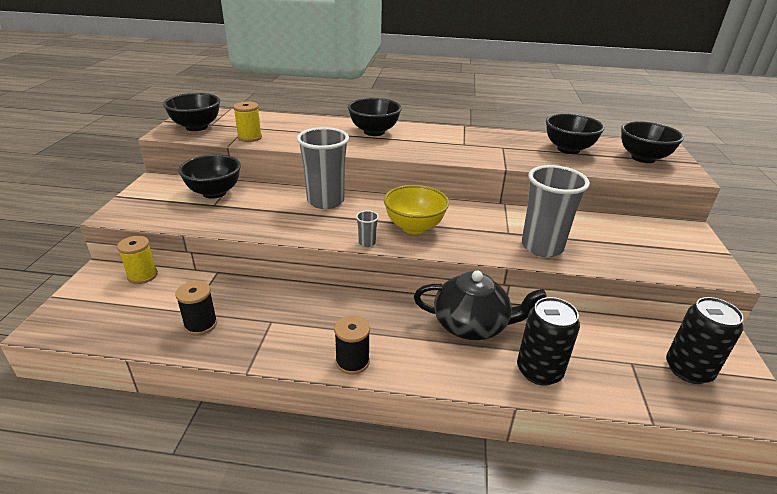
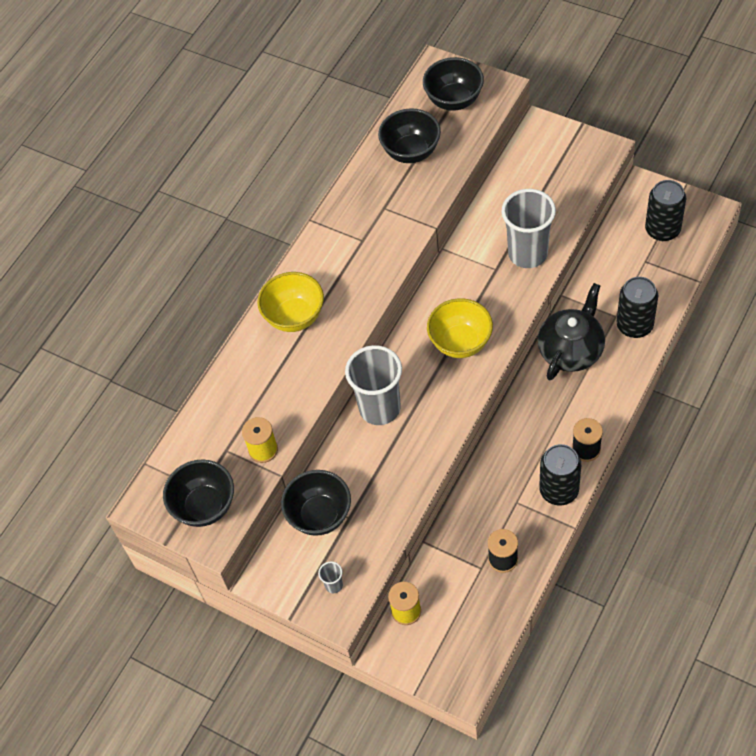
camera: 60 degrees left, 25 degrees up
black bowl [348,98,402,136] -> yellow bowl [257,272,324,332]
grey cup [356,210,379,247] -> grey cup moved to [318,561,343,593]
none -> black can [539,444,581,506]

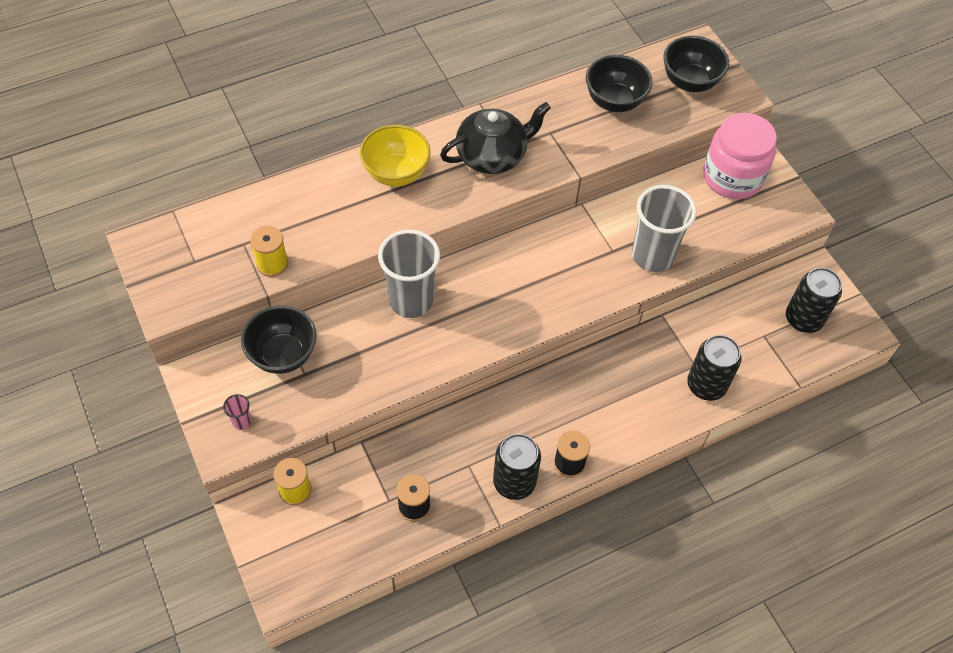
camera: 25 degrees right, 0 degrees up
black bowl [163,459,234,527] -> none
grey cup [318,561,343,593] -> pink cup [223,394,252,430]
yellow bowl [427,298,493,358] -> none
black teapot [537,283,605,380] -> black teapot moved to [440,102,551,174]
none -> pink jar [703,113,777,199]

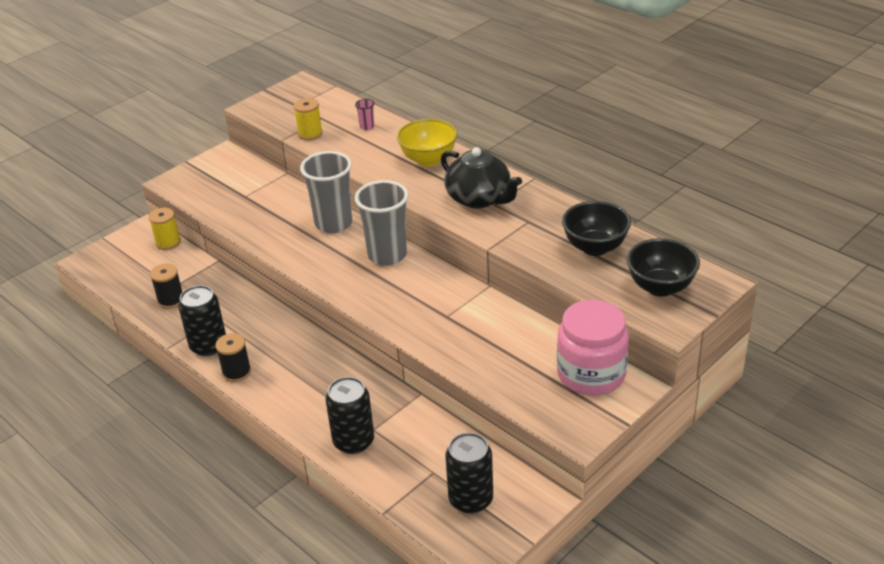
camera: 75 degrees right, 20 degrees down
pink cup [223,394,252,430] -> pink cup moved to [355,99,374,130]
black bowl [241,305,317,374] -> none
grey cup [632,185,697,272] -> grey cup moved to [355,180,409,266]

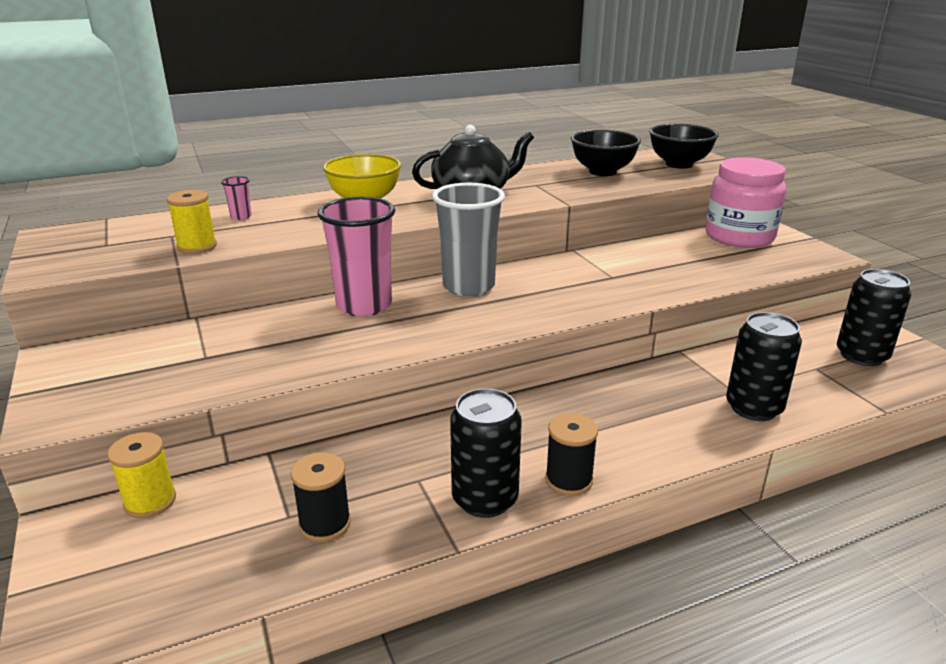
camera: 70 degrees left, 10 degrees down
grey cup [300,151,353,233] -> pink cup [318,197,395,317]

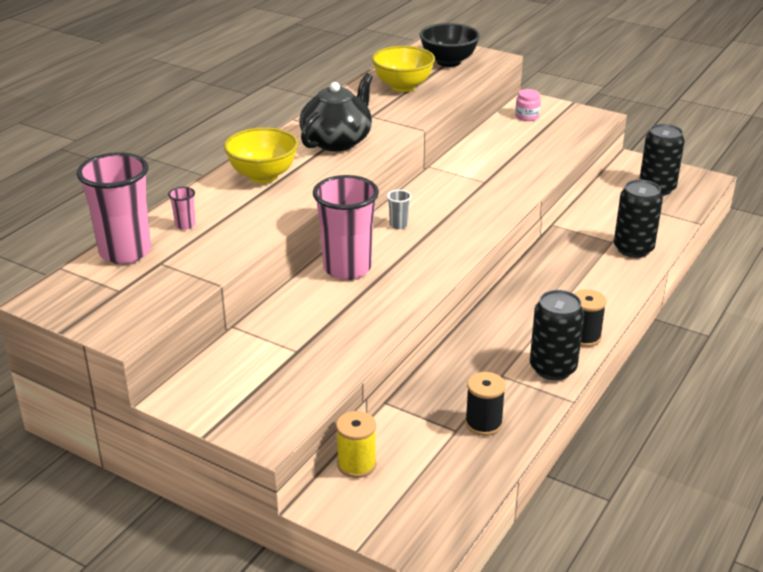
camera: 35 degrees left, 5 degrees up
yellow spool [167,190,217,254] -> none
grey cup [432,183,505,296] -> grey cup [387,190,411,229], size x0.41
black bowl [571,130,641,176] -> yellow bowl [372,46,435,92]
pink jar [705,157,786,248] -> pink jar [515,89,541,121], size x0.42
none -> pink cup [77,152,151,264]

